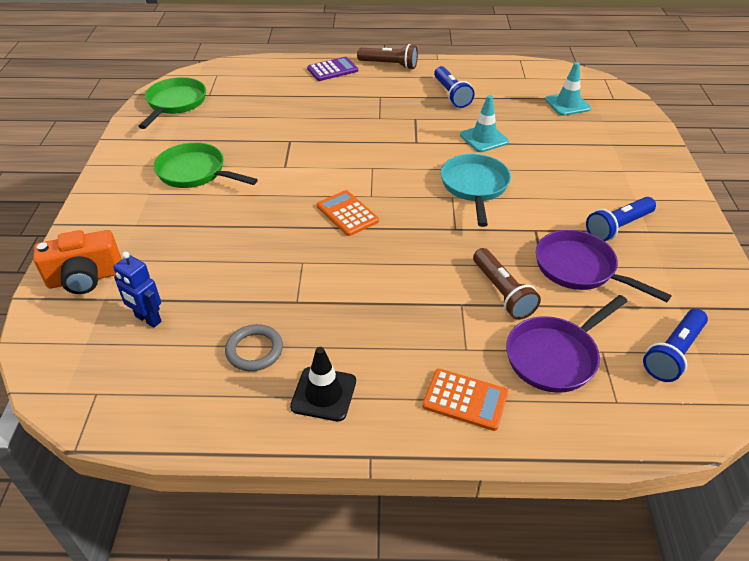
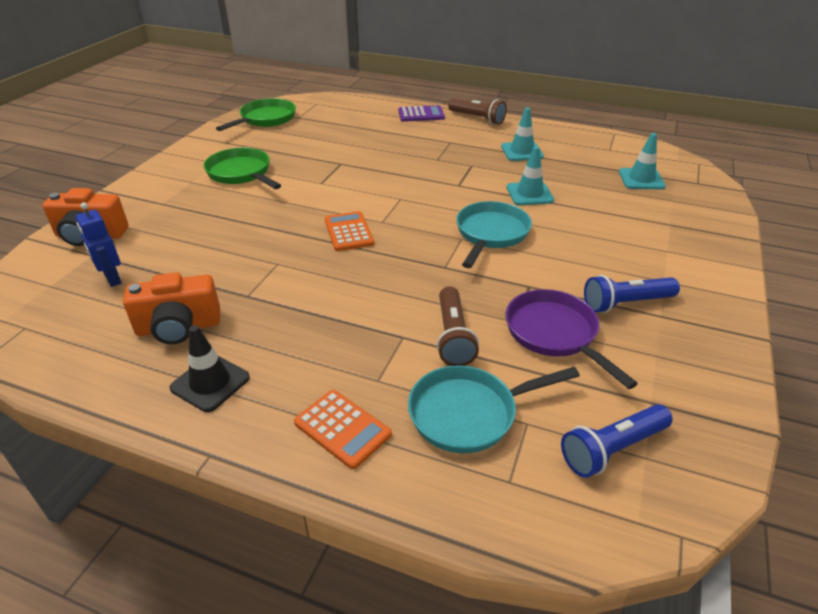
camera: 20 degrees right, 5 degrees down
grey ring [225,324,283,371] -> orange camera [123,272,220,344]
blue flashlight [434,66,475,108] -> turquoise traffic cone [501,108,544,161]
purple pan [506,295,628,393] -> turquoise pan [408,365,580,453]

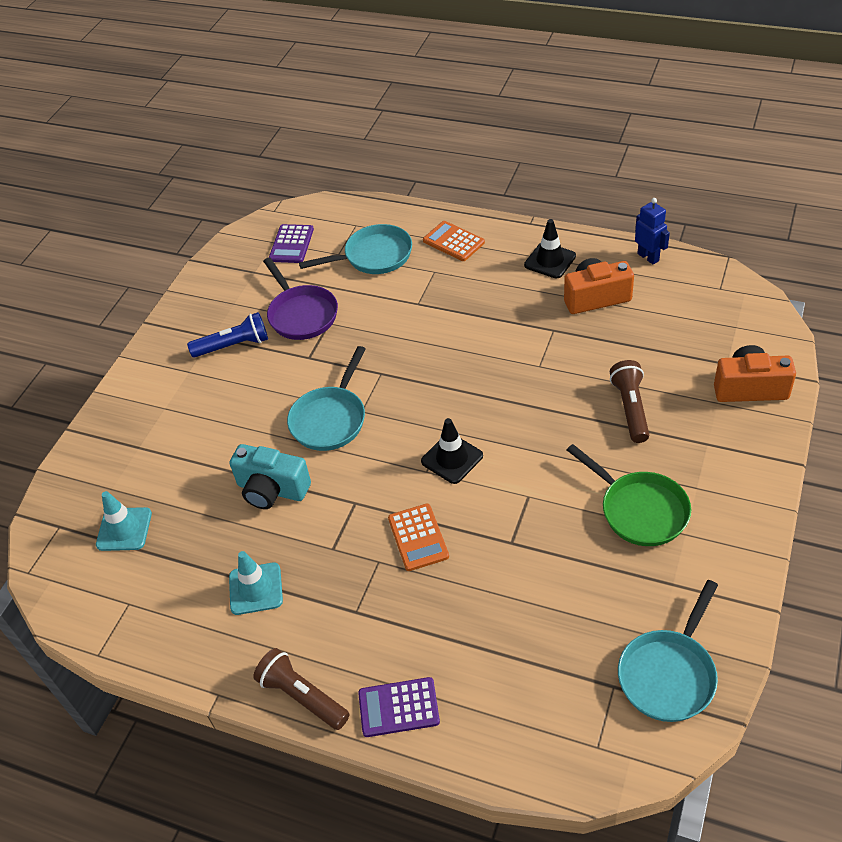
camera: 175 degrees left, 10 degrees up
blue robot [76,203,122,287] -> blue robot moved to [635,198,670,265]
green pan [216,98,296,131] -> turquoise pan [618,580,718,722]
orange calculator [325,211,374,251] -> orange calculator moved to [388,504,449,571]
brown flashlight [437,286,479,366] -> brown flashlight moved to [610,360,649,443]
turquoise traffic cone [507,146,554,205] -> turquoise camera [229,444,311,509]
blue flashlight [561,404,673,478] -> purple calculator [269,224,314,263]
none -> black traffic cone [421,418,483,484]

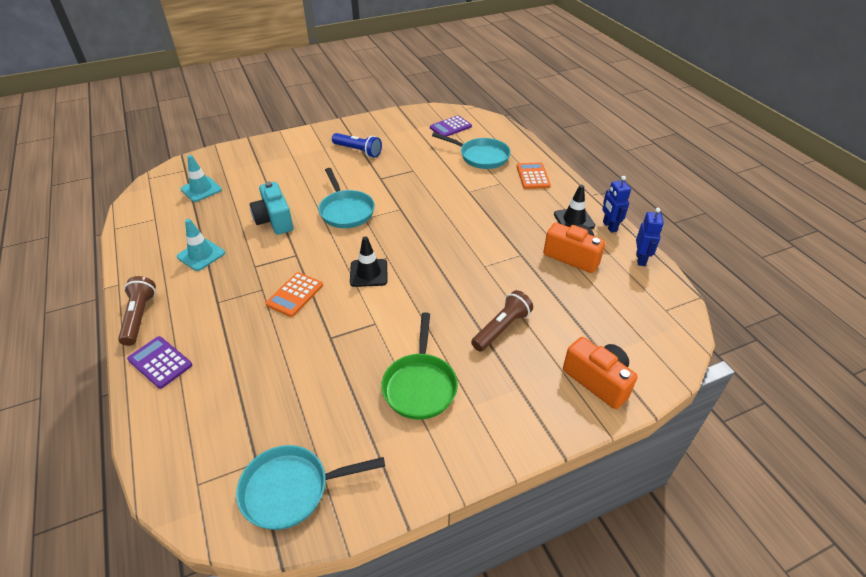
camera: 40 degrees right, 5 degrees down
purple pan [263,258,338,340] -> none
turquoise pan [287,346,366,451] -> turquoise pan turned 90 degrees counterclockwise [318,168,375,228]
none -> blue robot [602,176,631,233]

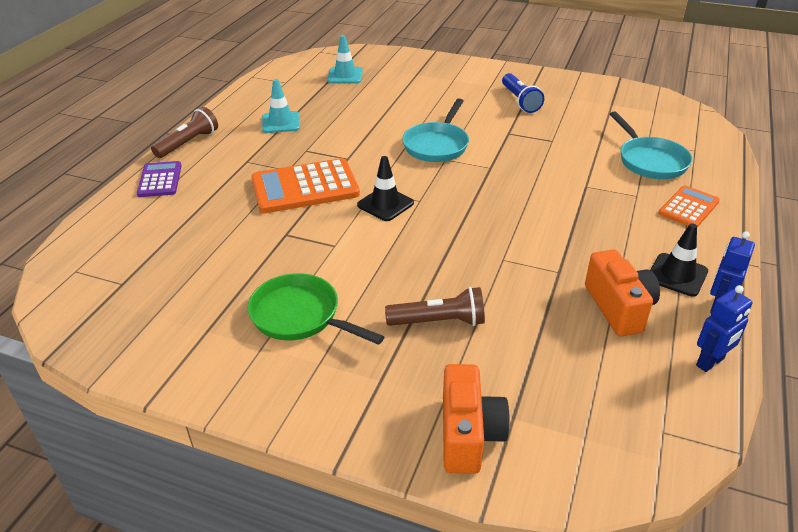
camera: 45 degrees right, 5 degrees down
turquoise pan [236,445,385,530] -> none
turquoise camera [250,182,293,235] -> none
orange calculator [265,272,323,317] -> orange calculator [251,158,360,213], size x1.73
green pan [381,312,458,420] -> green pan turned 75 degrees clockwise [248,273,384,345]
purple calculator [430,115,472,136] -> none

